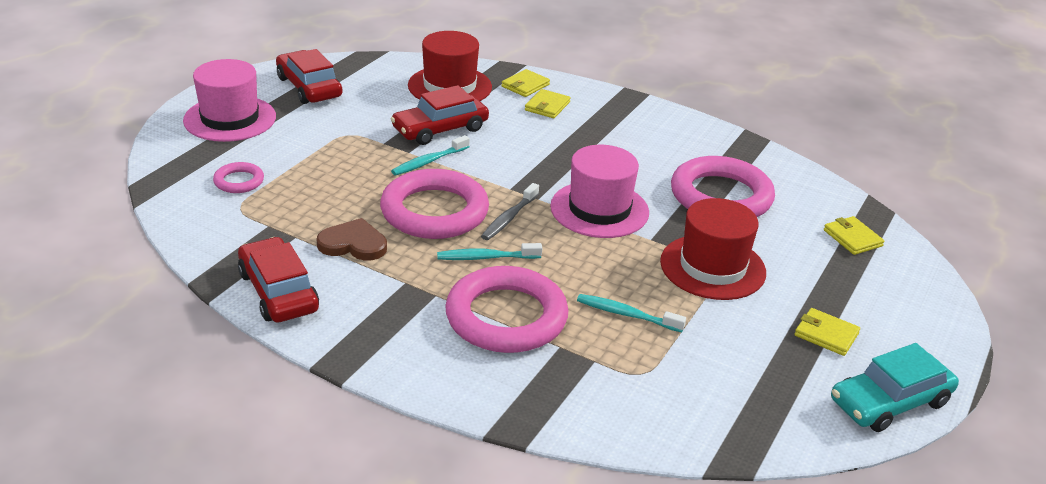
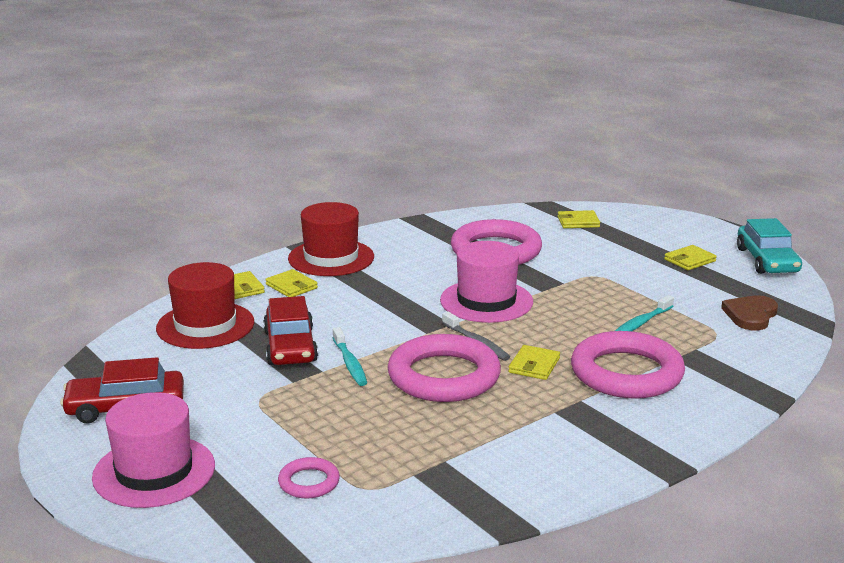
camera: 65 degrees left, 10 degrees down
red car [238,237,319,322] -> none
brown heart [316,218,387,260] -> brown heart moved to [721,295,778,330]
turquoise toothbrush [437,243,542,260] -> yellow wallet [508,345,560,380]
red hat [660,198,766,300] -> red hat moved to [288,202,374,276]

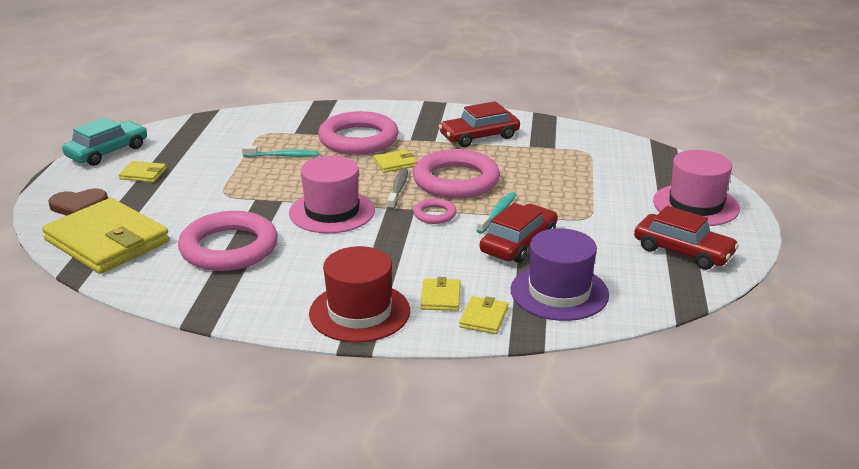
camera: 135 degrees left, 5 degrees up
red hat [156,262,254,349] -> purple hat [511,228,609,321]
pink ring [278,457,340,499] -> pink ring moved to [413,198,457,224]
yellow wallet [558,210,600,228] -> yellow wallet [42,198,169,274], size x2.37
brown heart [721,295,778,330] -> brown heart moved to [48,189,108,216]
none -> red car [439,101,520,147]

